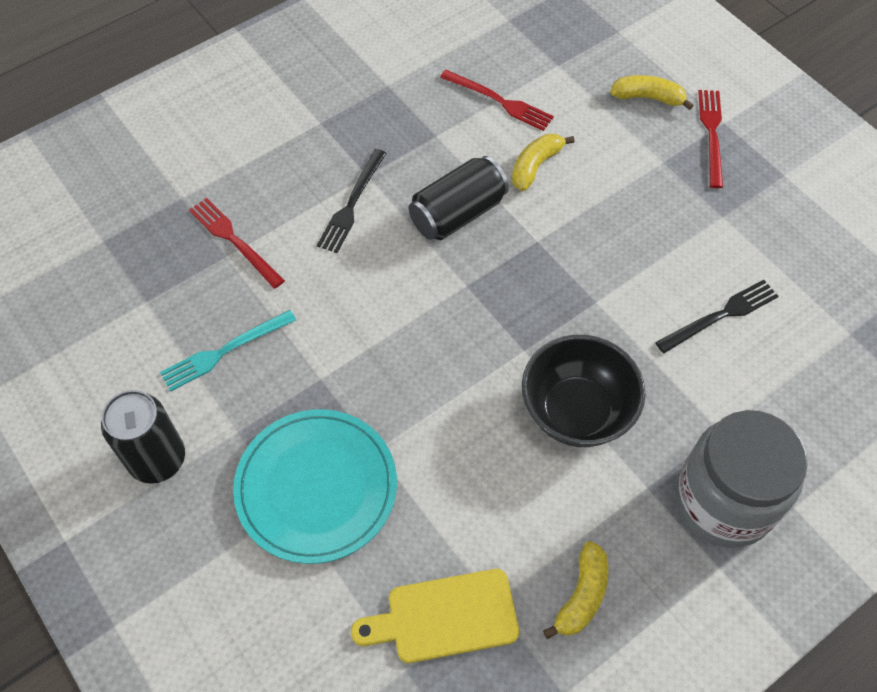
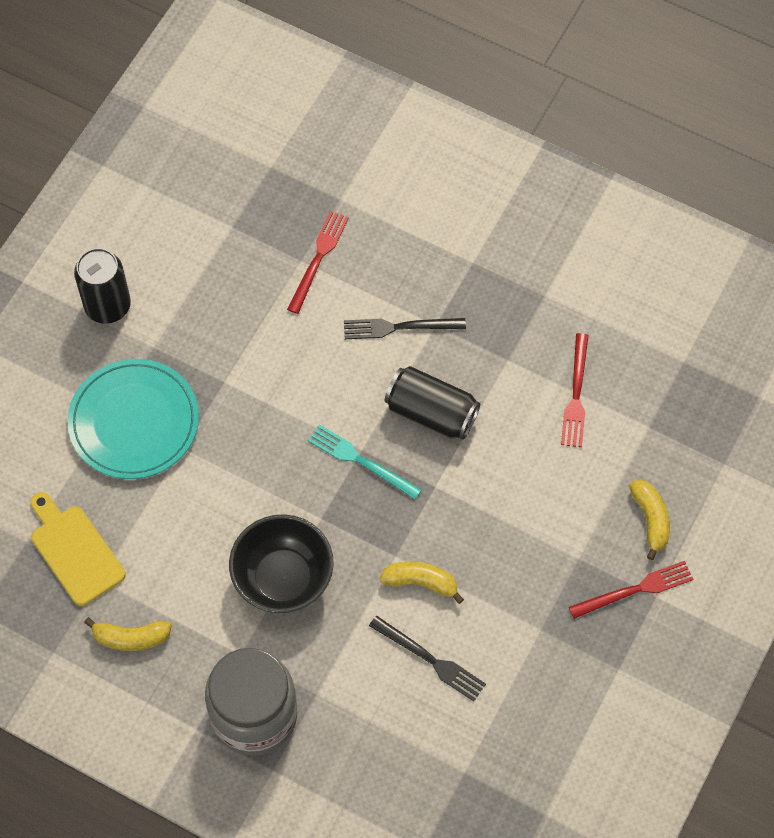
camera: 65 degrees right, 5 degrees up
turquoise fork [160,310,296,392] -> turquoise fork moved to [308,424,422,500]
yellow banana [512,134,575,191] -> yellow banana moved to [380,561,464,604]

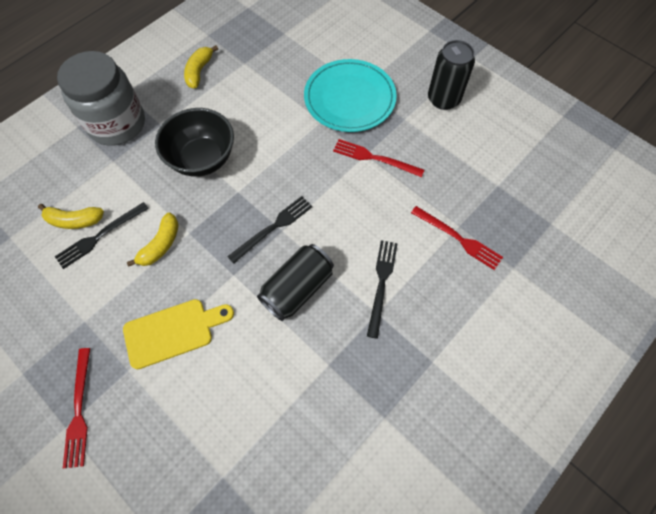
camera: 105 degrees right, 0 degrees up
yellow cutting board [31,492,126,606] -> yellow cutting board moved to [123,299,234,369]
turquoise fork [308,424,422,500] -> black fork [227,196,312,264]
red fork [561,333,589,447] -> red fork moved to [333,139,424,177]
yellow banana [629,480,670,560] -> yellow banana moved to [38,204,104,229]

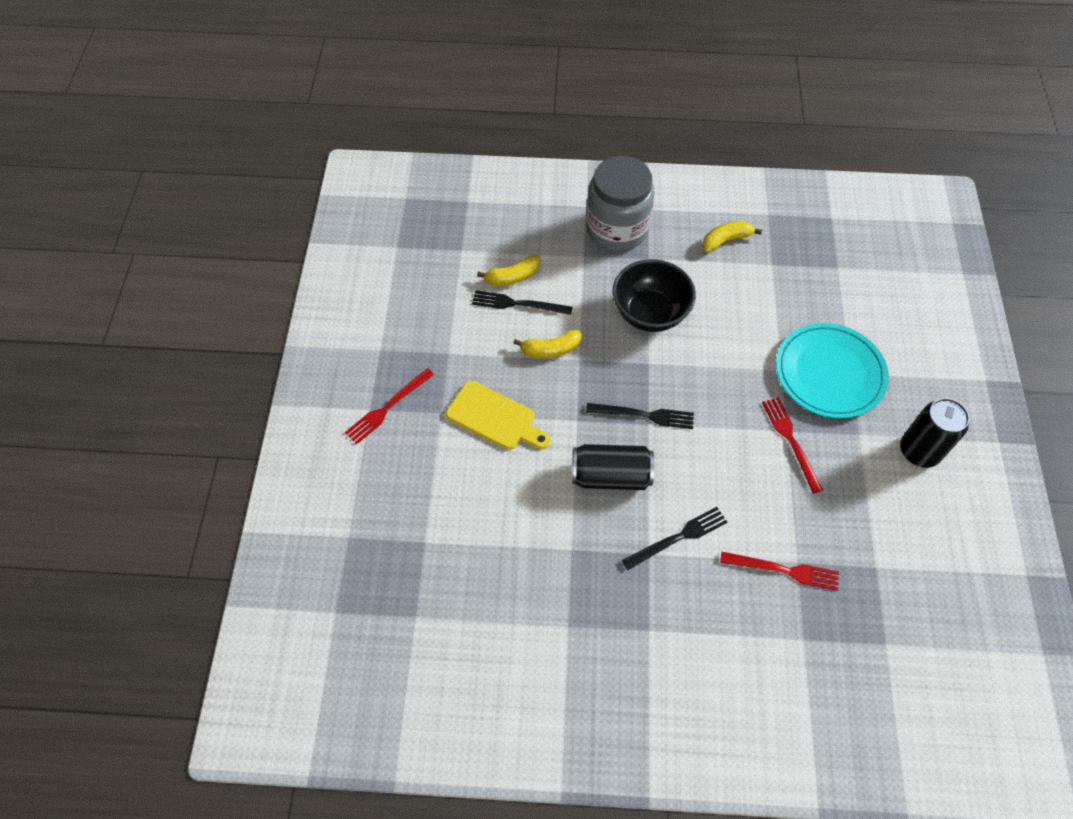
camera: 50 degrees right, 5 degrees down
yellow banana [38,204,104,229] -> yellow banana turned 75 degrees counterclockwise [477,254,540,286]
red fork [411,206,503,270] -> red fork turned 75 degrees counterclockwise [720,552,839,591]

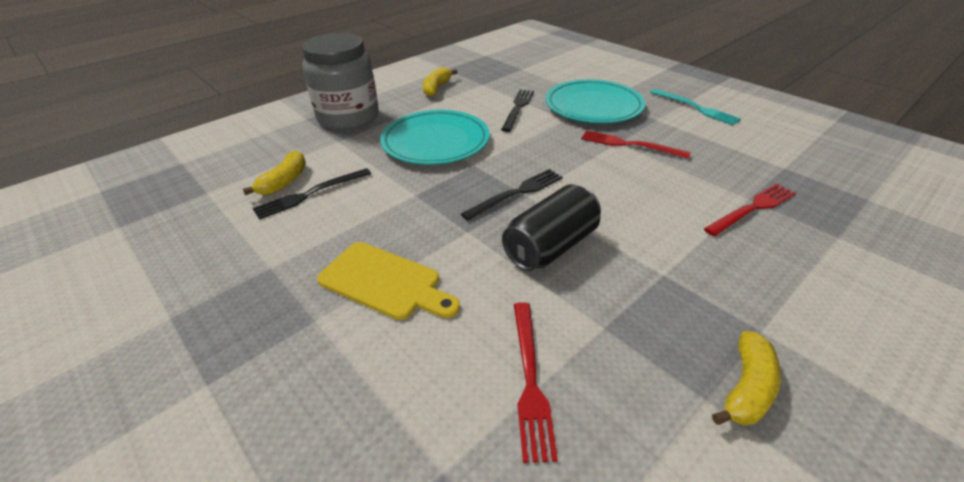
camera: 45 degrees left, 20 degrees down
red fork [345,368,434,444] -> red fork moved to [514,302,558,463]
yellow cutting board [446,381,551,450] -> yellow cutting board turned 45 degrees clockwise [317,242,460,320]
yellow banana [513,330,582,358] -> yellow banana moved to [712,331,781,425]
black bowl [613,259,696,332] -> turquoise plate [380,110,490,165]
black fork [622,507,727,570] -> black fork moved to [501,89,534,132]
black can [900,398,970,468] -> turquoise fork [650,89,741,125]

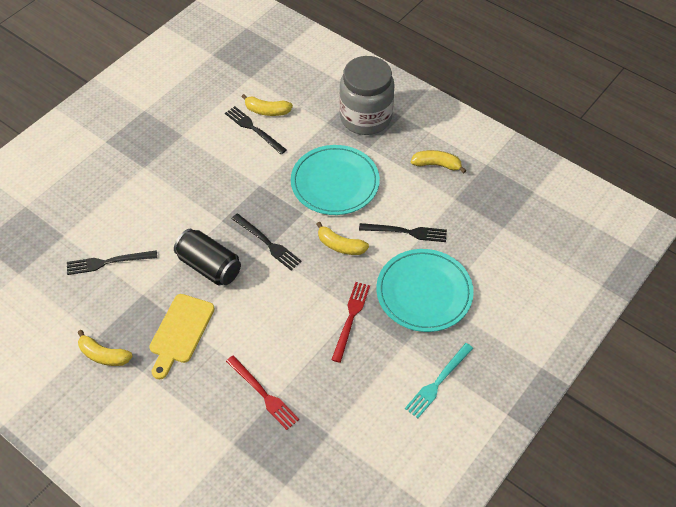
camera: 80 degrees right, 15 degrees up
yellow cutting board [317,242,460,320] -> yellow cutting board moved to [149,294,214,379]
red fork [514,302,558,463] -> black fork [67,250,157,275]
none -> yellow banana [316,222,369,255]

